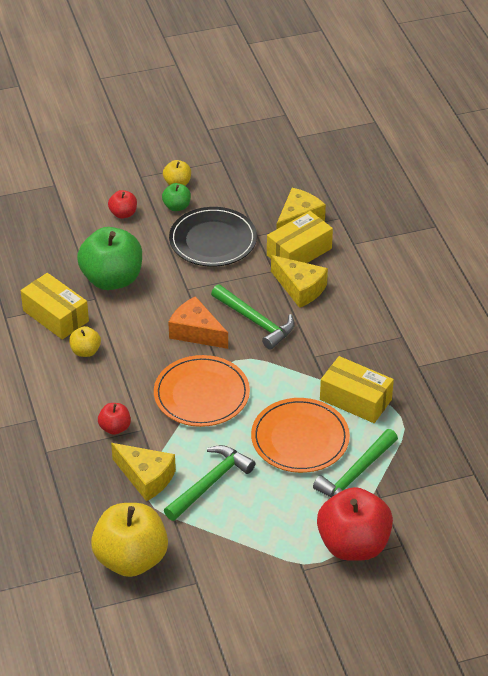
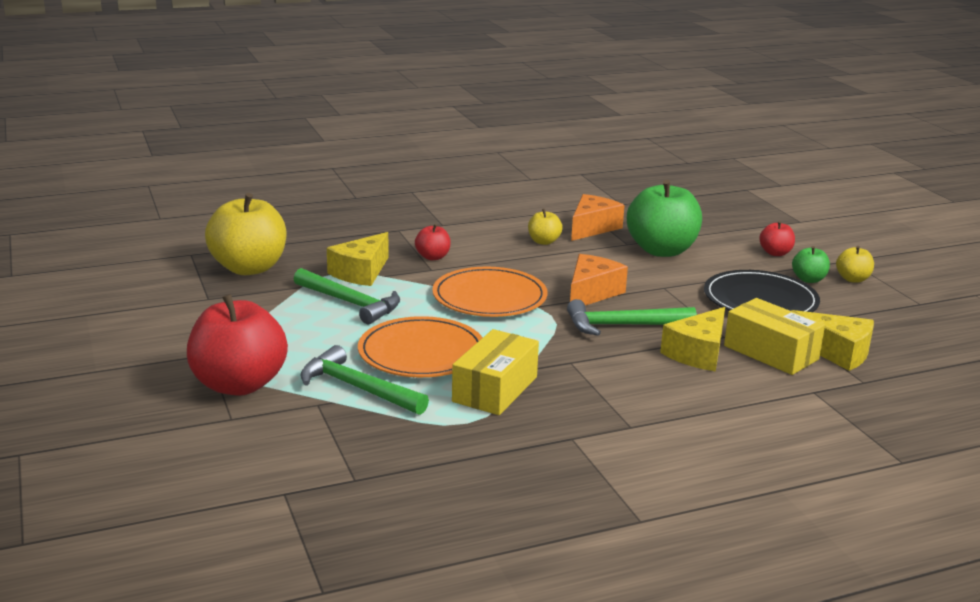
camera: 85 degrees right, 20 degrees down
yellow box [21,273,89,340] -> orange cheese [571,194,625,241]
green hammer [211,284,295,350] -> green hammer turned 45 degrees clockwise [567,299,697,336]

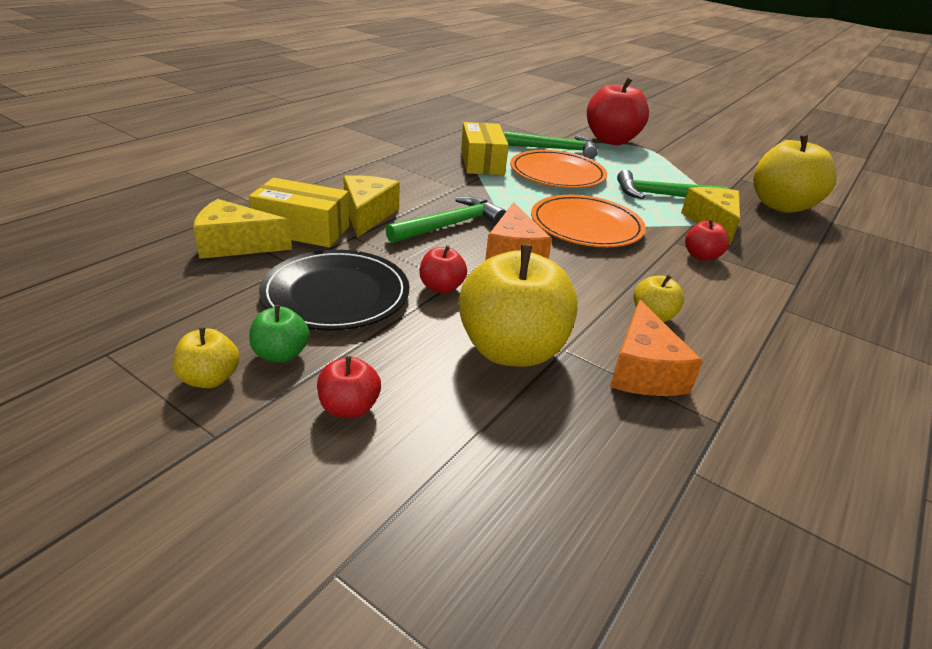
camera: 145 degrees right, 10 degrees up
green apple [627,180,702,257] -> yellow apple [458,244,578,367]
none -> red apple [420,245,467,294]

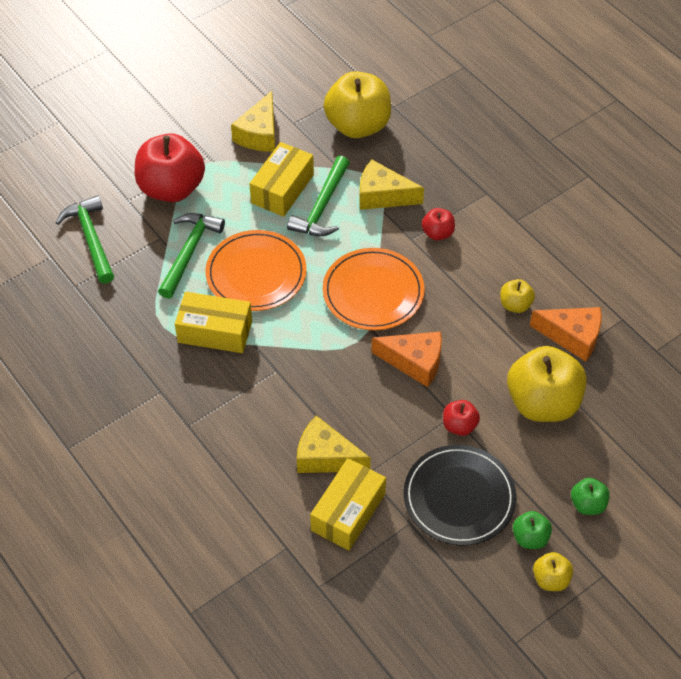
camera: 70 degrees left, 20 degrees up
yellow cheese [193,199,292,259] -> yellow cheese moved to [231,91,275,152]
red apple [317,356,381,418] -> green apple [571,478,610,515]
green hammer [386,196,506,243] -> green hammer moved to [55,195,114,284]
none -> yellow box [249,142,314,217]

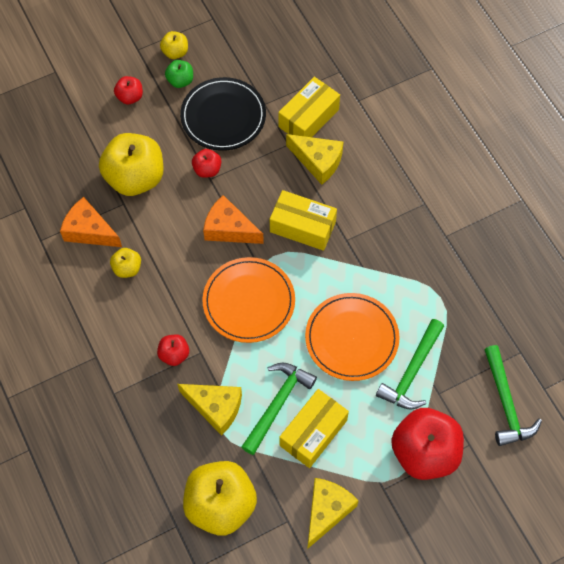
camera: 170 degrees left, 10 degrees up
yellow box [175,292,252,353] -> yellow box moved to [270,190,337,251]
green apple [571,478,610,515] -> red apple [114,76,143,104]

